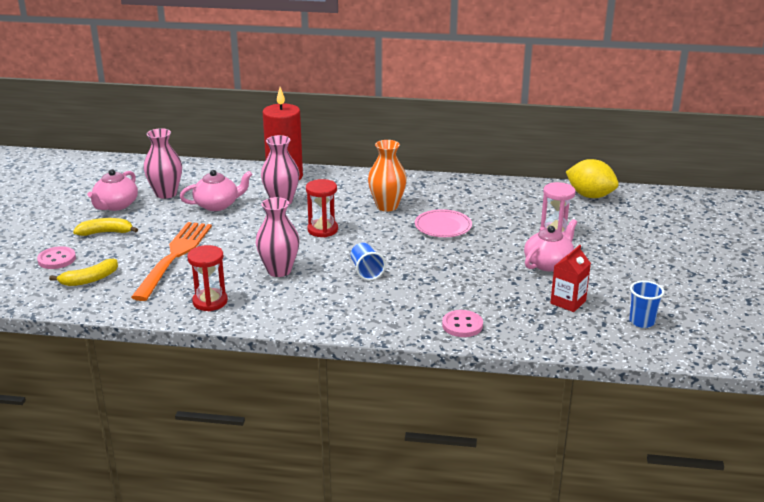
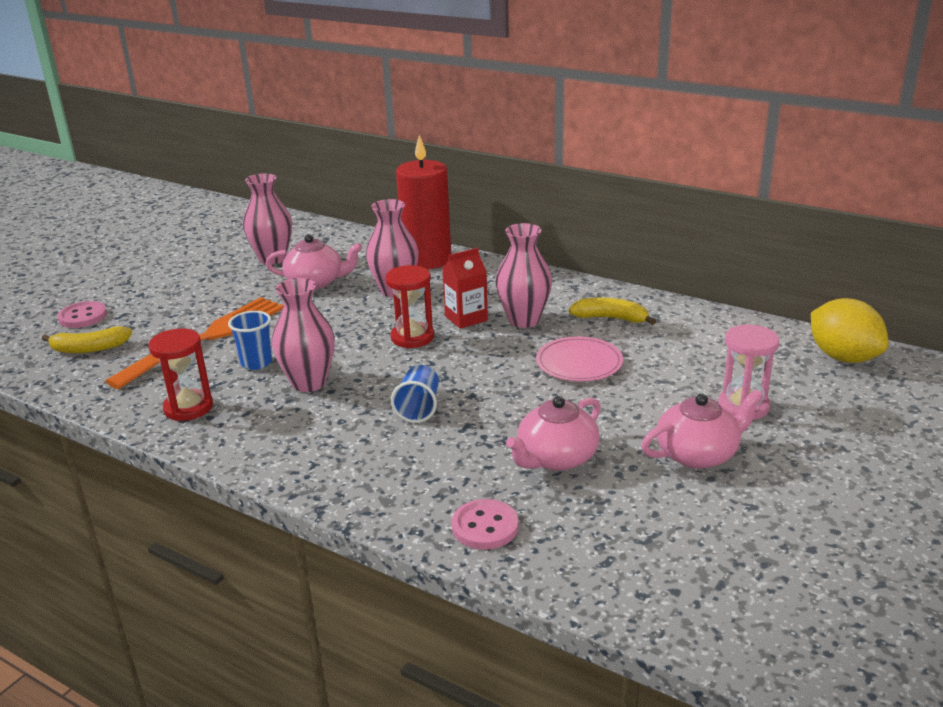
camera: 25 degrees right, 0 degrees up
yellow banana [73,218,138,236] -> yellow banana moved to [569,297,656,325]
pink teapot [88,169,138,211] -> pink teapot moved to [506,396,601,471]
orange vase [368,140,407,211] -> pink vase [496,223,552,328]
red carton [550,245,591,312] -> red carton moved to [442,248,488,329]
blue cup [629,281,664,328] -> blue cup moved to [228,311,272,370]

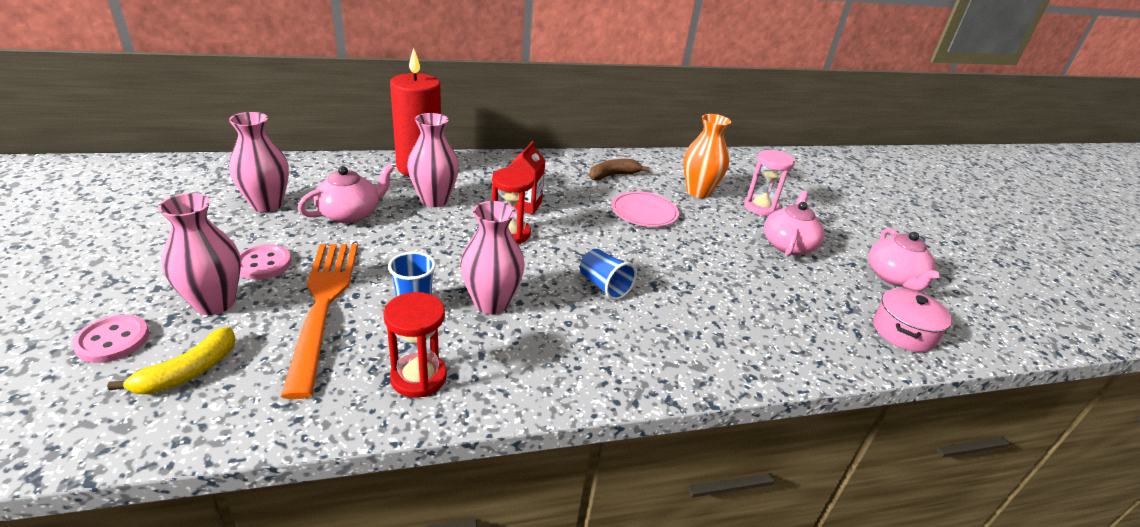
camera: 50 degrees left, 5 degrees up
pink button [452,499,518,550] -> pink button moved to [240,244,292,280]
pink vase [496,223,552,328] -> pink vase moved to [158,193,241,315]
pink teapot [506,396,601,471] -> pink teapot moved to [868,228,940,291]
yellow banana [569,297,656,325] -> brown banana [589,159,650,180]
yellow lemon [811,298,888,363] -> none
none -> orange vase [683,114,731,198]
none -> pink pot [873,288,952,352]

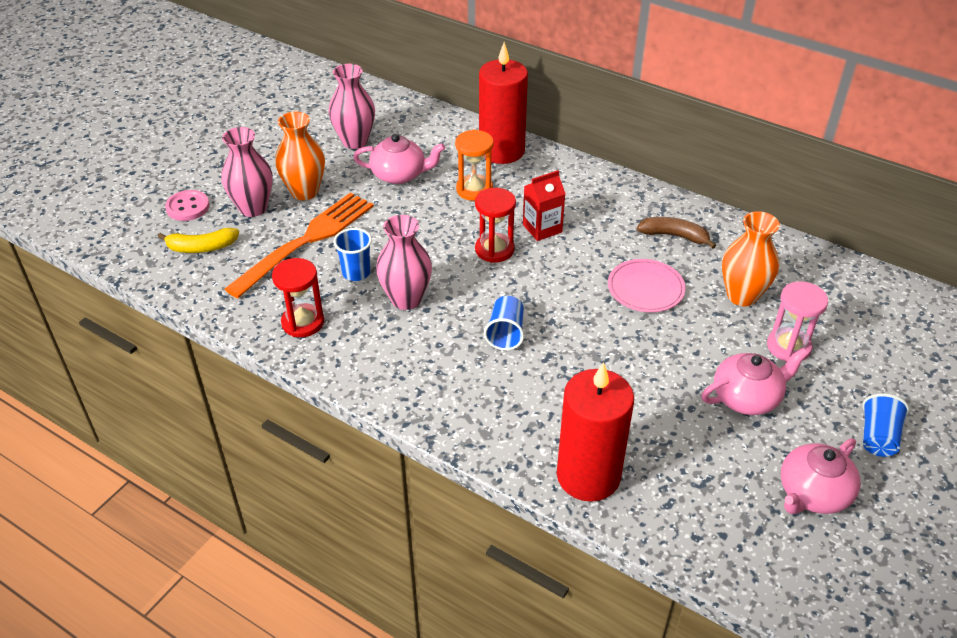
camera: 50 degrees right, 10 degrees up
pink button [240,244,292,280] -> orange vase [275,112,325,200]
pink vase [407,113,459,207] -> orange hourglass [455,130,494,201]
pink pot [873,288,952,352] -> none
none -> red candle [557,362,634,502]
none -> blue cup [862,393,909,457]

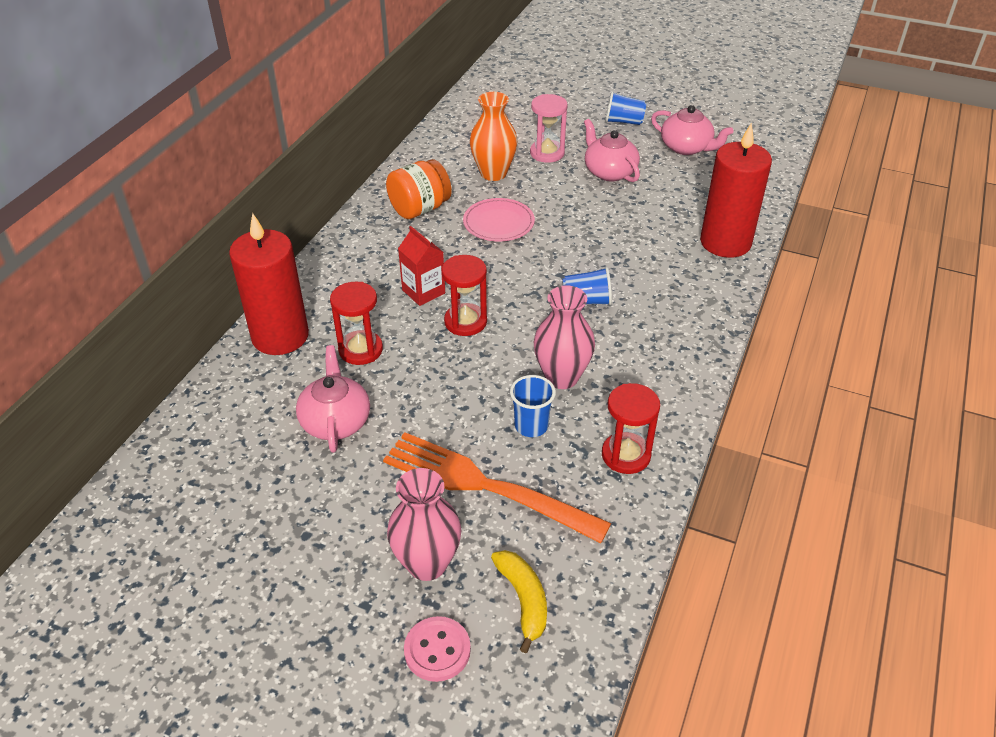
camera: 100 degrees left, 0 degrees up
orange vase [275,112,325,200] -> none
pink vase [329,64,375,149] -> none
orange hourglass [455,130,494,201] -> red hourglass [330,282,383,365]
brown banana [637,217,716,249] -> orange jar [386,159,452,219]

